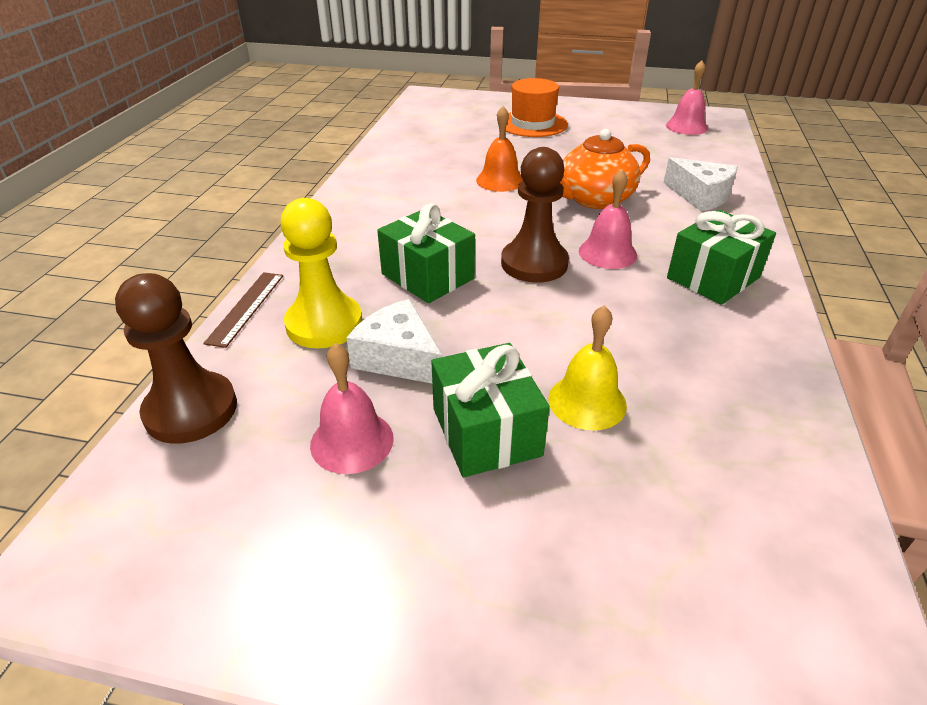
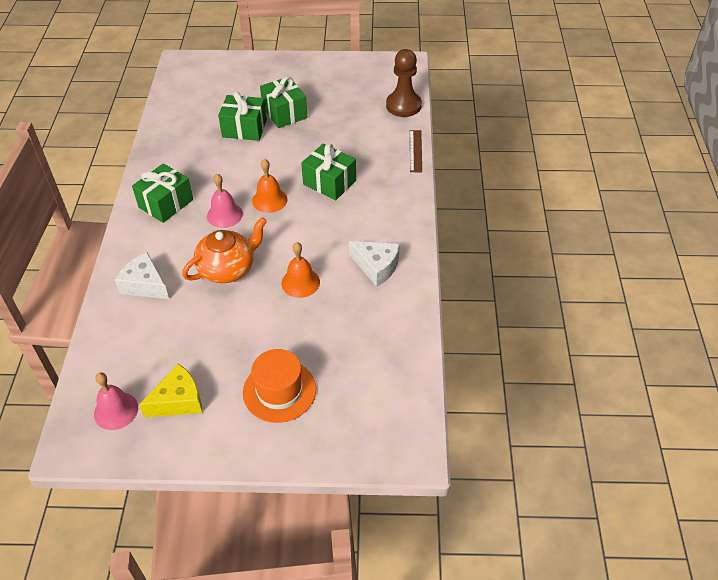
camera: 170 degrees right, 10 degrees up
yellow pawn [280,198,362,348] -> none
pink bell [310,343,394,474] -> none
white cheese [346,299,443,384] -> white cheese moved to [349,241,400,287]
brown pawn [501,147,569,283] -> orange bell [252,159,287,213]
yellow bell [548,305,627,431] -> green gift [218,91,267,141]
none -> yellow cheese [139,364,202,417]

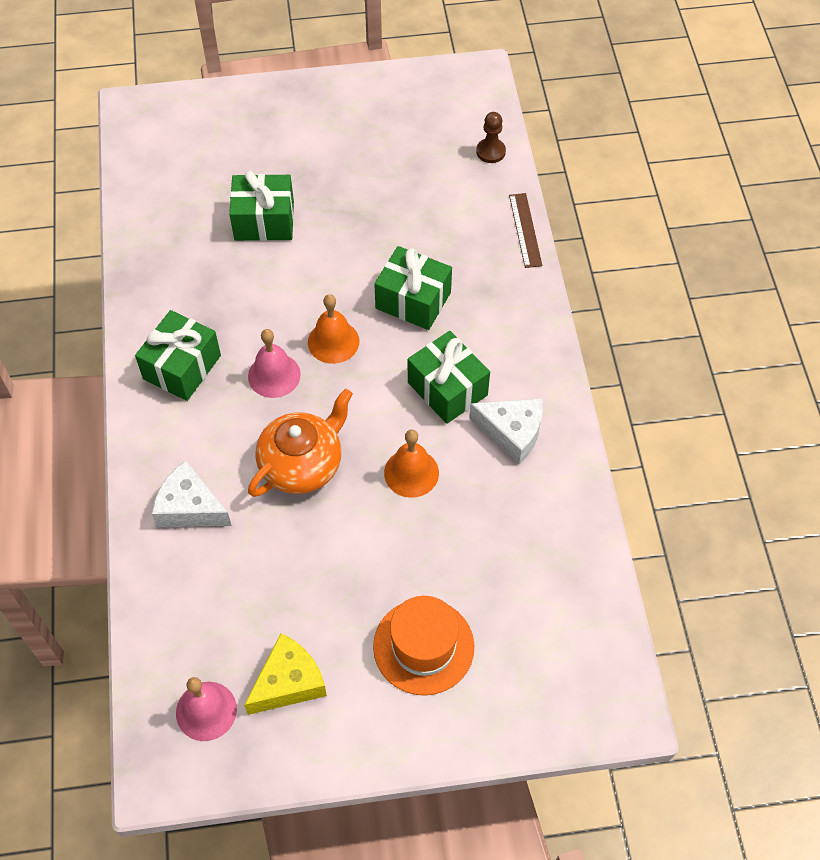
camera: 10 degrees left, 10 degrees up
green gift [260,76,308,128] -> green gift moved to [408,331,490,424]
brown pawn [386,49,422,117] -> brown pawn [476,112,506,163], size x0.55

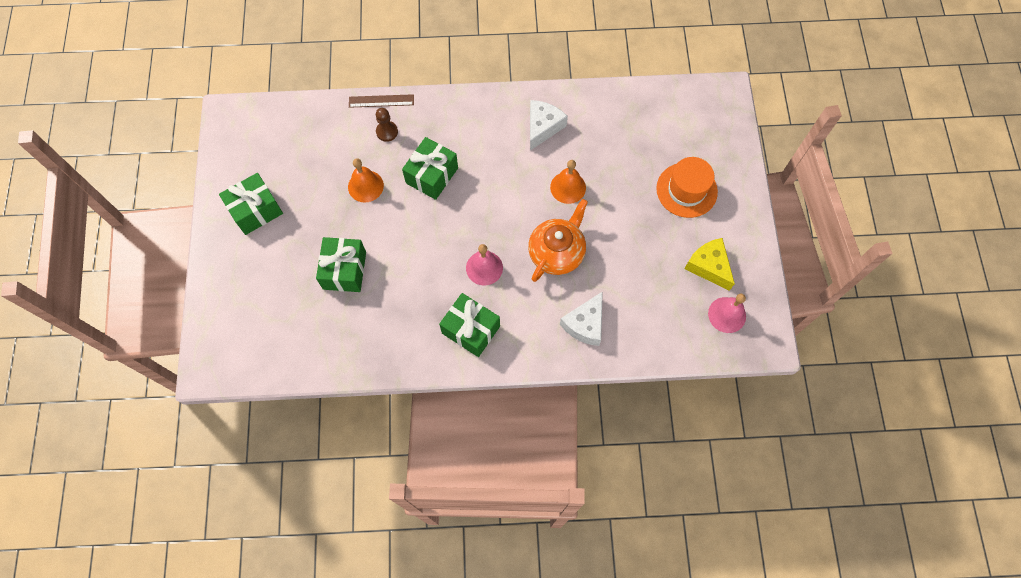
camera: 85 degrees left, 10 degrees up
orange teapot [248,388,353,497] -> orange teapot turned 75 degrees clockwise [528,199,588,282]
orange bell [308,294,359,364] -> orange bell moved to [348,158,384,203]
green gift [408,331,490,424] -> green gift moved to [219,173,283,235]
brown pawn [476,112,506,163] -> brown pawn moved to [376,108,398,142]

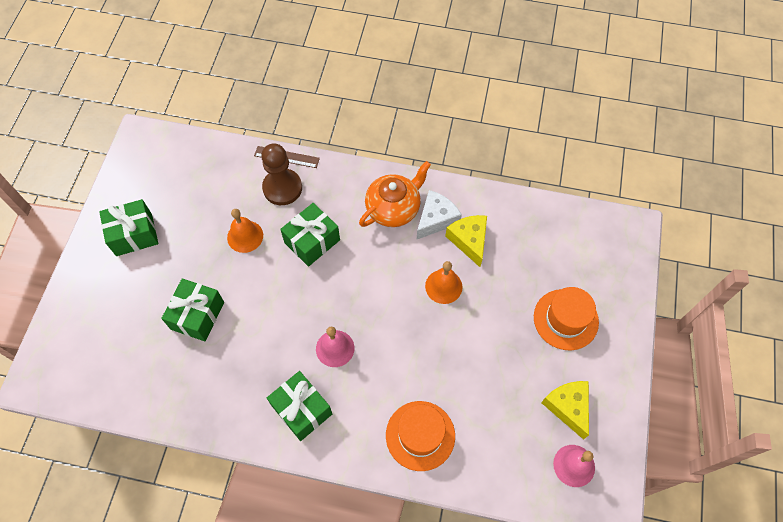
camera: 15 degrees right, 5 degrees down
brown pawn [376,108,398,142] -> brown pawn [261,143,302,205], size x1.80
orange teapot [528,199,588,282] -> orange teapot moved to [359,161,431,227]
white cheese [560,291,603,346] -> orange hat [386,401,455,471]
none -> yellow cheese [445,215,487,267]

